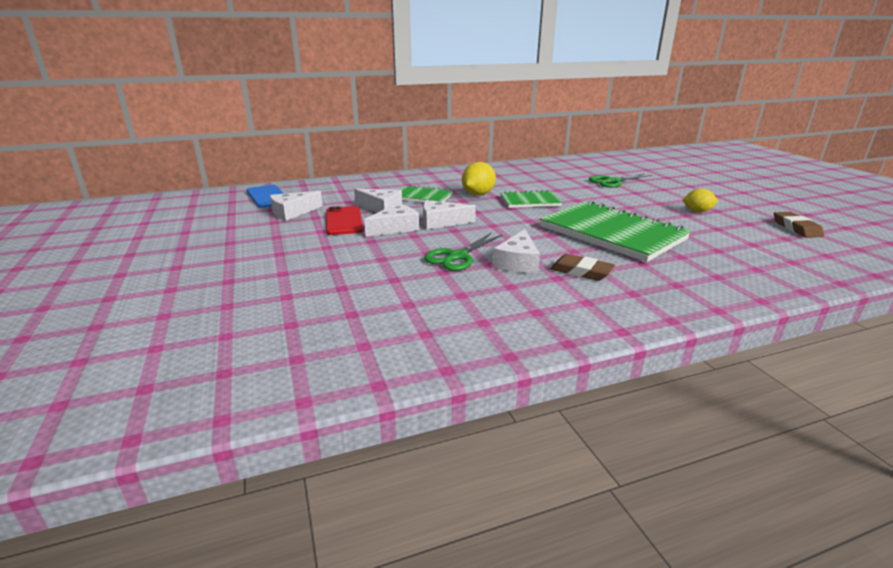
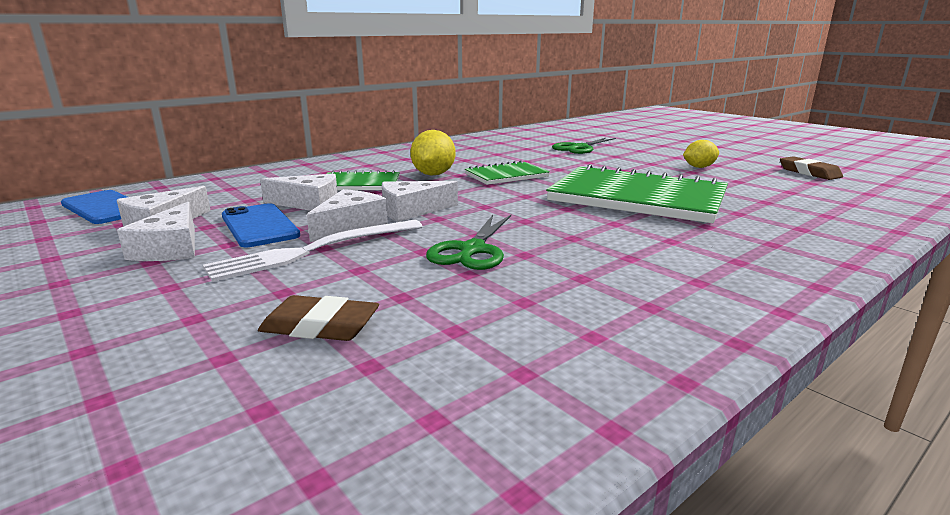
camera: 20 degrees left, 5 degrees down
red phone [326,206,363,235] -> blue phone [222,203,300,247]
white cheese [493,229,540,273] -> white cheese moved to [117,202,195,261]
brown eraser [550,254,615,281] -> brown eraser moved to [258,295,379,341]
none -> white fork [203,220,423,282]

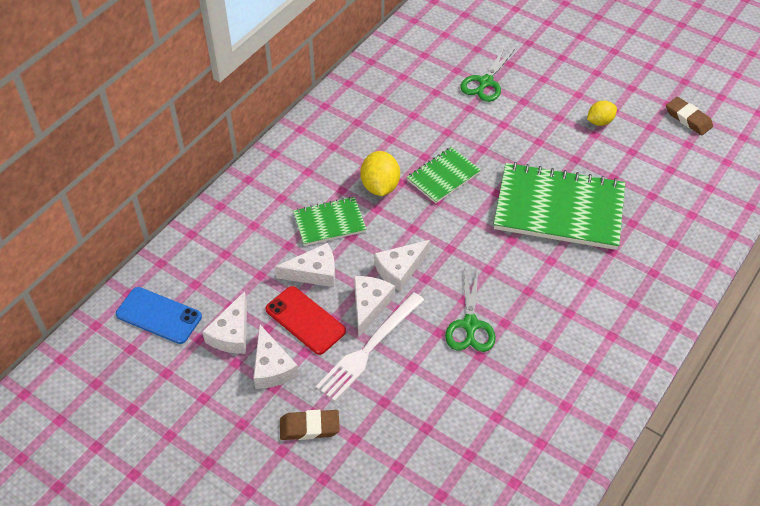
camera: 15 degrees left, 30 degrees up
blue phone [222,203,300,247] -> red phone [266,286,346,355]
brown eraser [258,295,379,341] -> brown eraser moved to [280,410,340,440]

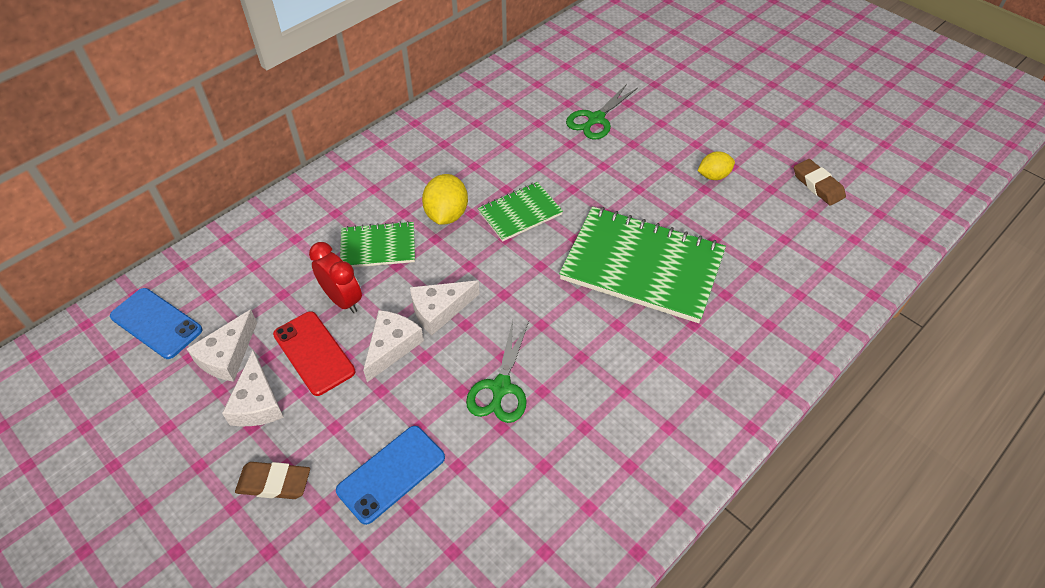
camera: 10 degrees right, 0 degrees up
white cheese [275,243,335,287] -> red clock [309,242,362,313]
white fork [316,292,424,401] -> none
none -> blue phone [336,426,445,525]

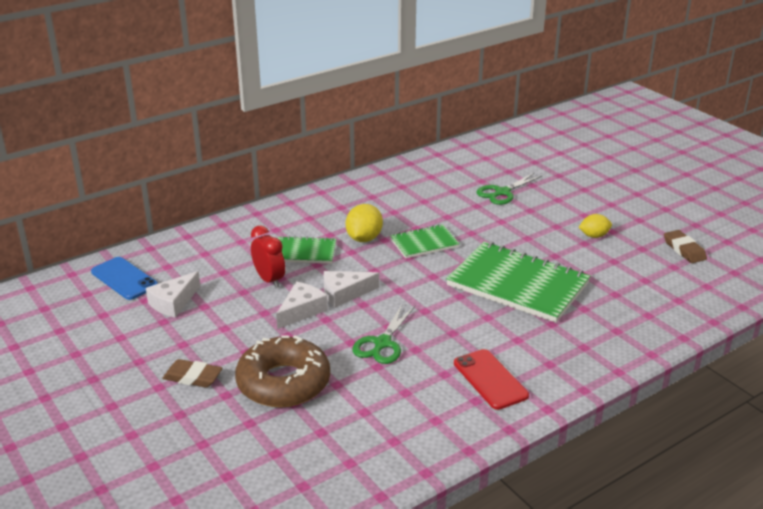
camera: 10 degrees right, 20 degrees down
white cheese [222,350,284,426] -> none
red phone [273,311,355,396] -> red phone moved to [454,349,529,410]
blue phone [336,426,445,525] -> brown donut [235,335,330,408]

